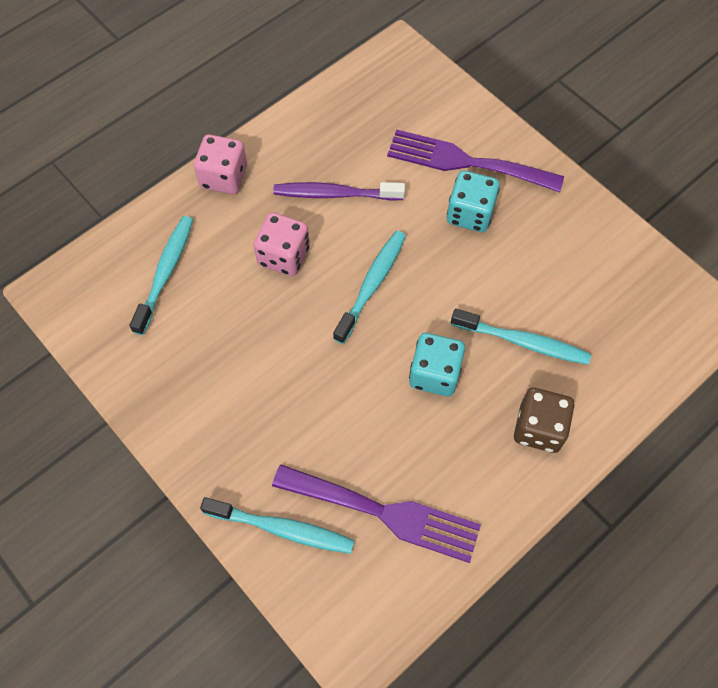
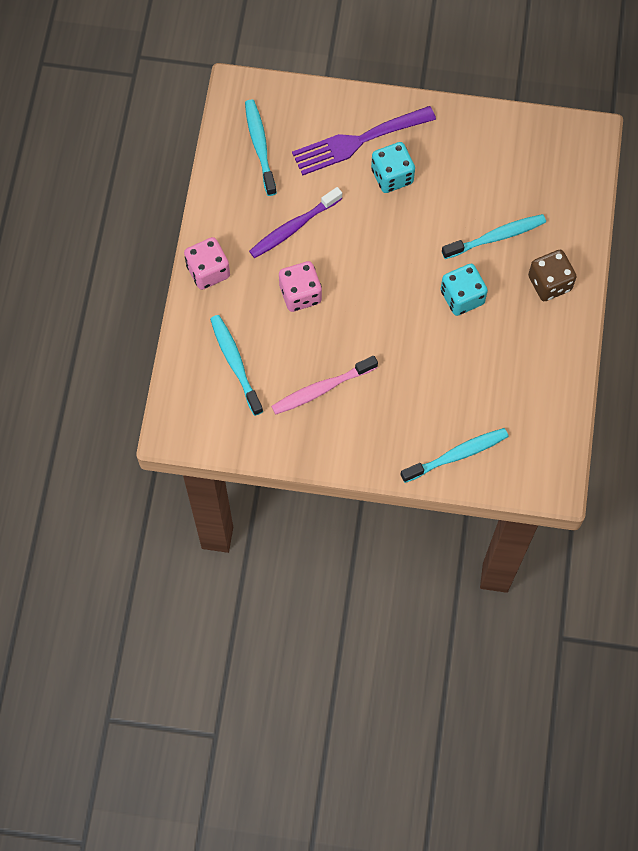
camera: 40 degrees left, 5 degrees up
purple fork [272,465,481,563] -> none
turquoise toothbrush [333,231,406,344] -> turquoise toothbrush moved to [245,100,277,196]
none -> pink toothbrush [271,356,378,415]

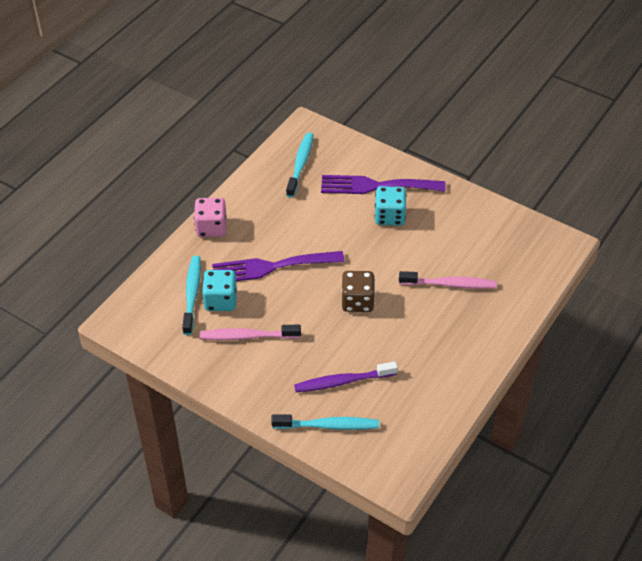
camera: 25 degrees right, 20 degrees down
purple toothbrush [249,187,342,258] -> purple toothbrush moved to [294,361,398,392]
pink dice [279,261,322,312] -> purple fork [212,251,345,281]
turquoise dice [441,264,488,316] -> turquoise dice moved to [202,270,237,311]
turquoise toothbrush [442,214,546,259] -> pink toothbrush [399,271,497,289]
brown dice [528,250,577,301] -> brown dice moved to [341,271,375,312]

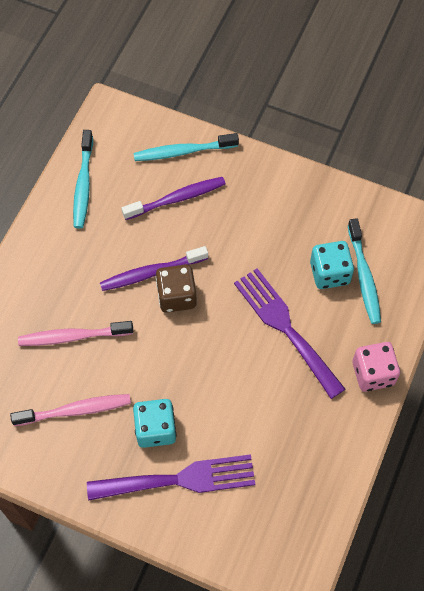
camera: 170 degrees right, 15 degrees up
pink toothbrush [200,325,301,340] -> pink toothbrush moved to [10,394,131,426]
purple fork [212,251,345,281] -> purple fork turned 105 degrees counterclockwise [234,268,345,399]
turquoise toothbrush [286,133,314,197] -> turquoise toothbrush moved to [73,130,93,228]
none -> purple toothbrush [100,246,208,291]

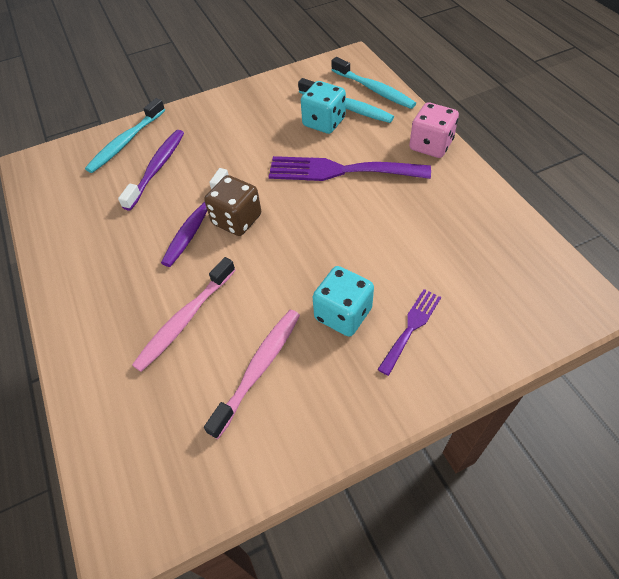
camera: 45 degrees left, 10 degrees down
turquoise toothbrush [73,130,93,228] -> turquoise toothbrush moved to [332,57,416,109]
purple fork [87,454,255,501] -> purple fork [377,289,441,376], size x0.54

